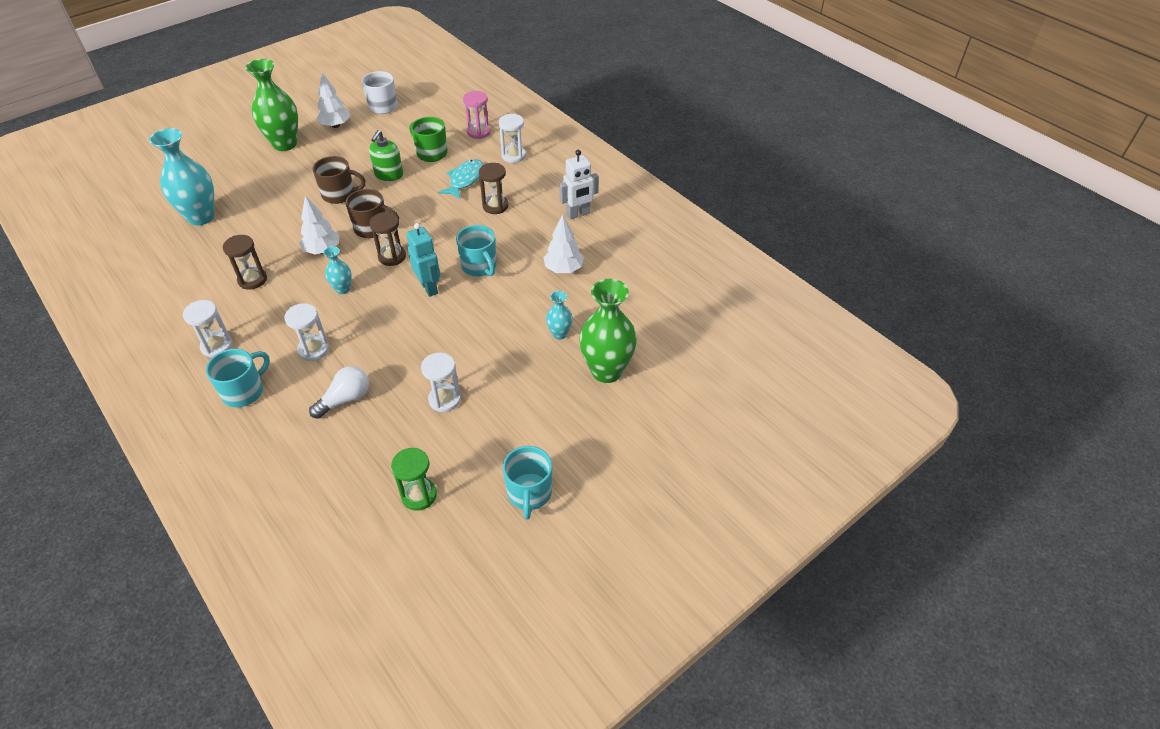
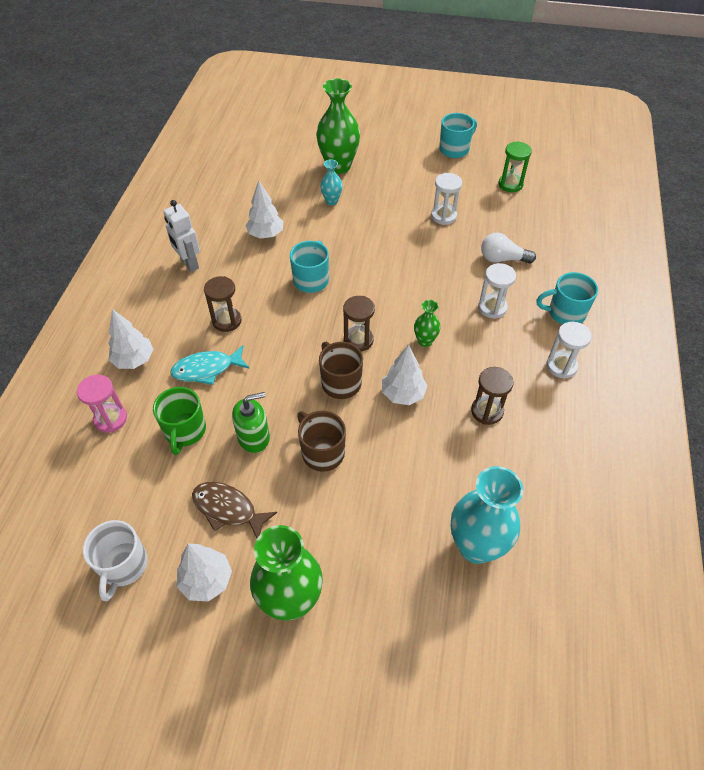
camera: 130 degrees left, 5 degrees up
turquoise vase [323,246,352,294] -> green vase [414,300,441,347]
turquoise robot [406,223,440,297] -> none
white hourglass [499,114,526,163] -> white tree [108,309,154,369]
white robot [559,150,599,220] -> white robot turned 150 degrees counterclockwise [163,200,200,272]
none -> brown fish [192,482,277,538]

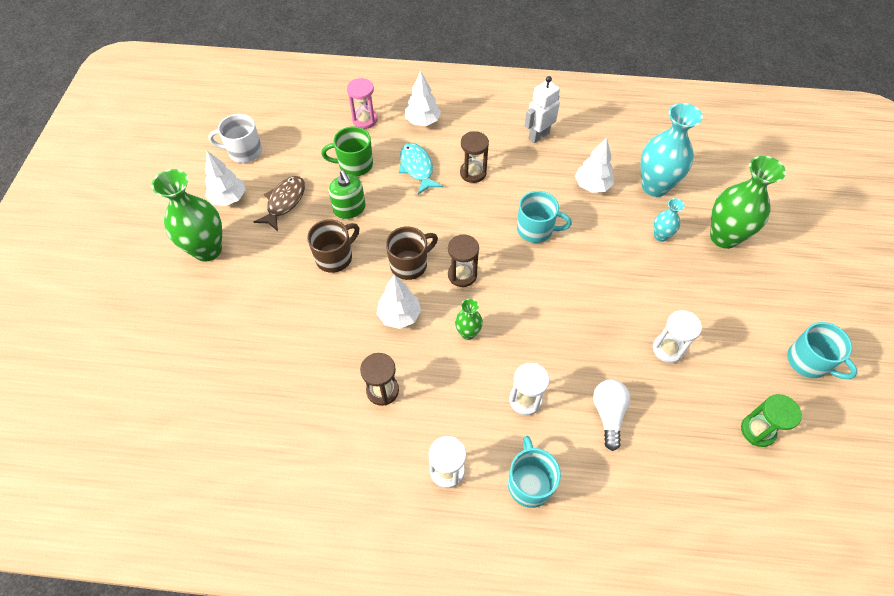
camera: 85 degrees right, 5 degrees up
turquoise vase [451,466,523,564] -> turquoise vase moved to [640,103,703,197]

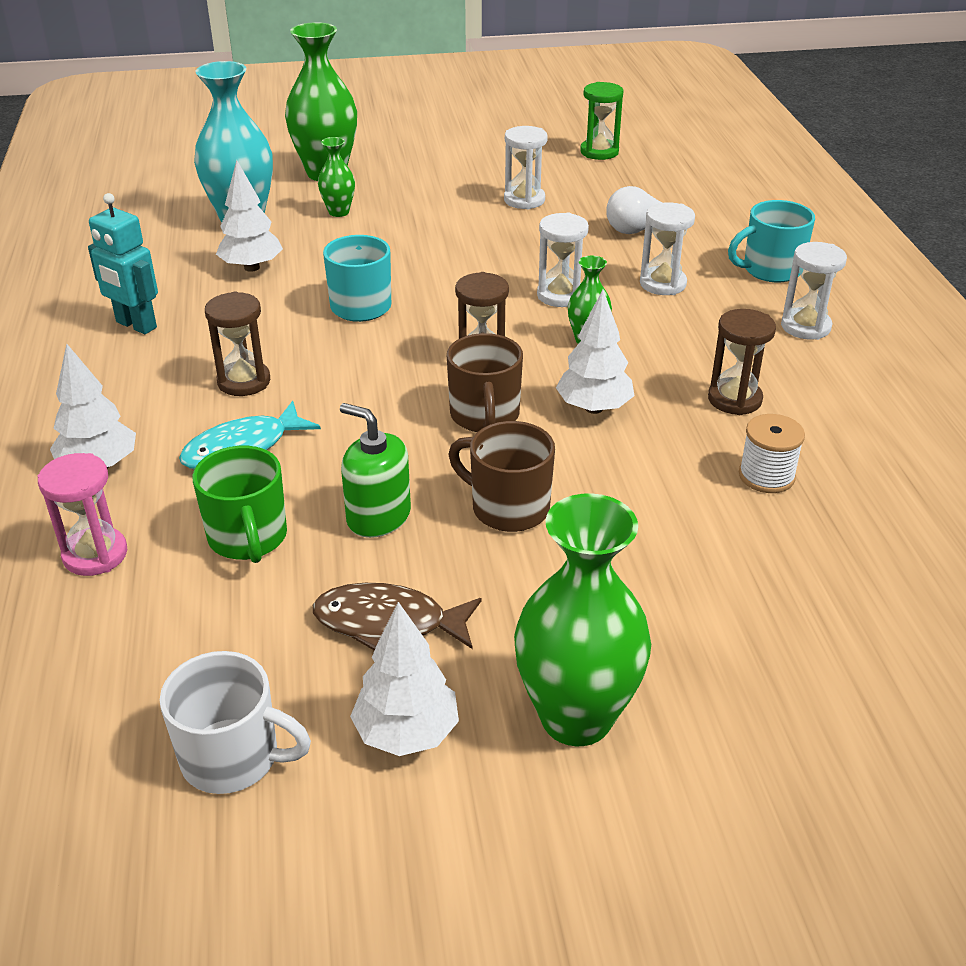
camera: 105 degrees left, 20 degrees down
white mug [208,114,262,163] -> white mug turned 60 degrees counterclockwise [160,651,311,794]
green soap dispenser [329,170,366,219] -> green soap dispenser turned 105 degrees counterclockwise [340,403,411,538]
brown mug [386,226,438,280] -> brown mug turned 135 degrees counterclockwise [447,333,523,432]
white robot [525,76,560,143] -> turquoise robot [88,193,158,334]
turquoise vase [654,198,685,242] -> green vase [318,137,355,217]
turquoise mug [787,322,858,379] -> none
none -> white hourglass [537,213,589,307]
none -> white spool [739,414,805,493]

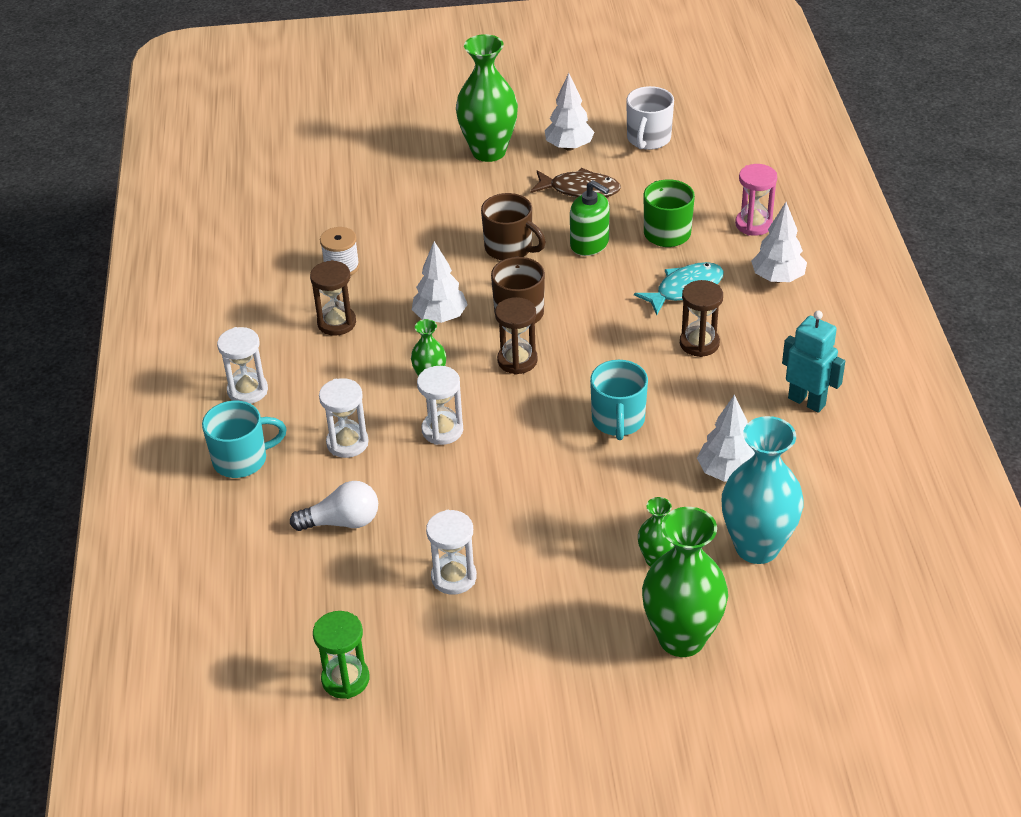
camera: 175 degrees left, 5 degrees up
white mug [160,651,311,794] -> white mug turned 90 degrees counterclockwise [626,86,674,150]

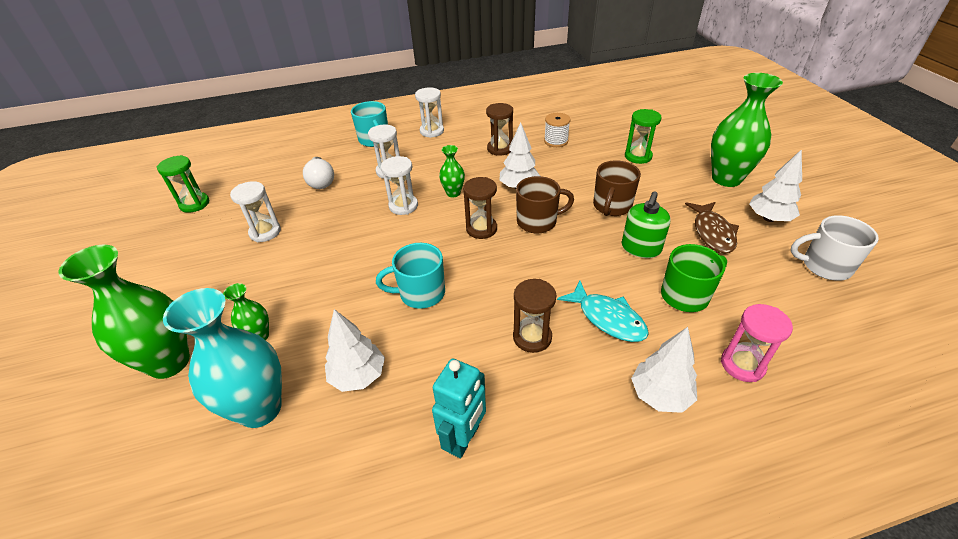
camera: 80 degrees right, 0 degrees up
none -> green hourglass [625,109,661,164]

